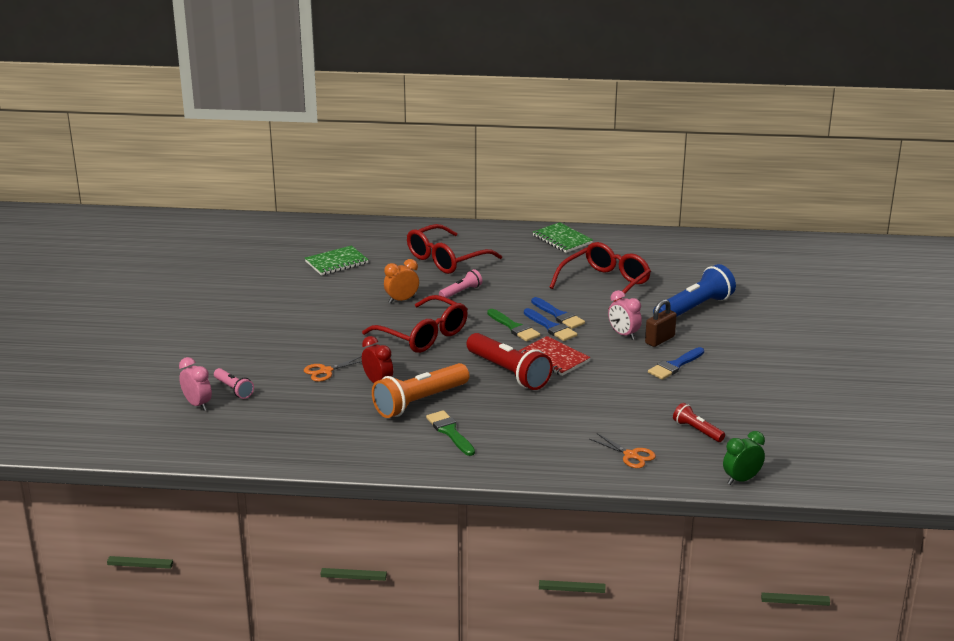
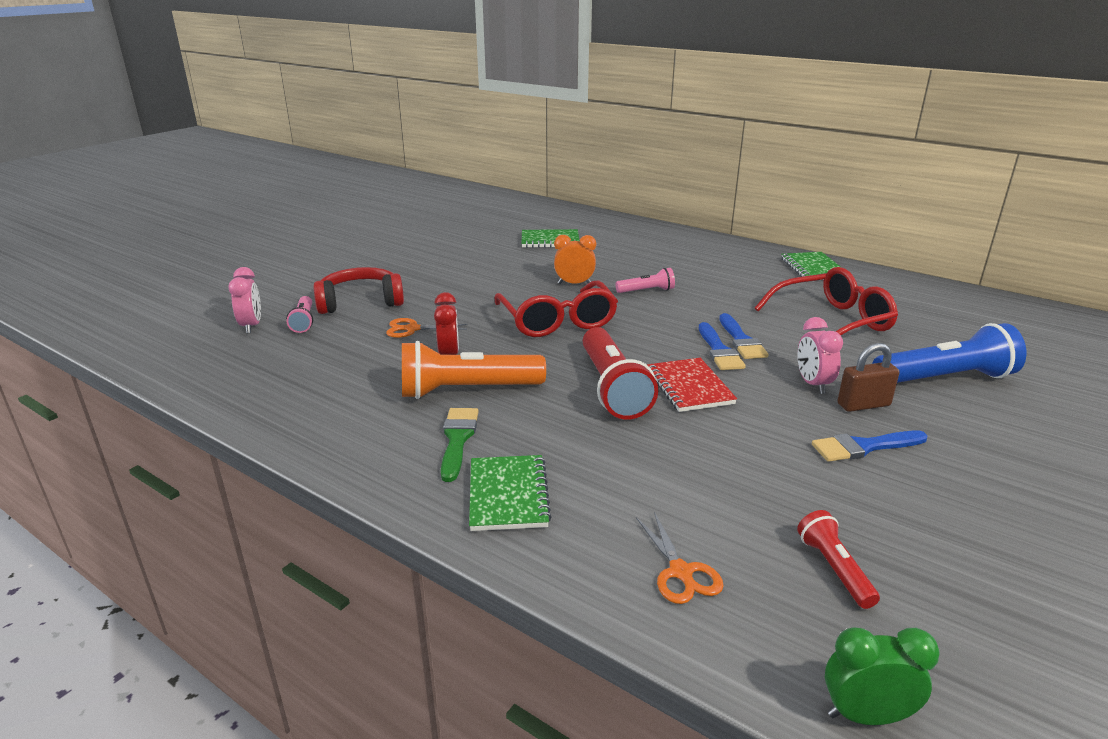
camera: 30 degrees right, 0 degrees up
red glasses [407,224,502,274] -> none
green brush [487,309,540,342] -> none
none -> red headphones [313,267,404,314]
none -> green notebook [469,455,552,531]

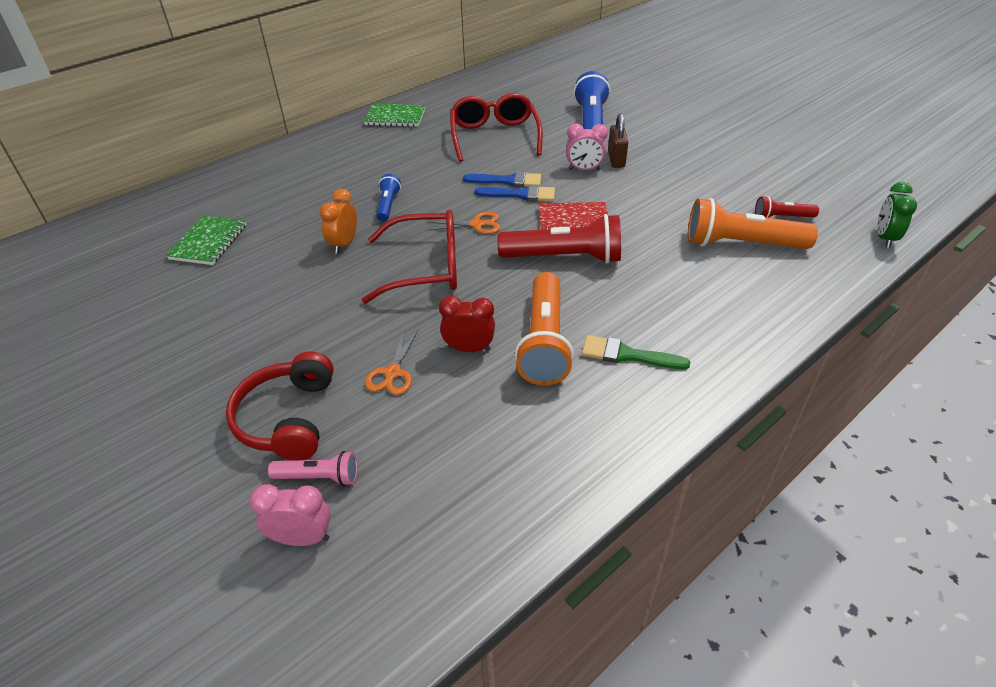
camera: 75 degrees left, 15 degrees up
green notebook [469,455,552,531] -> none
pink flashlight [616,268,675,293] -> blue flashlight [376,174,401,222]
orange scissors [636,512,724,604] -> orange scissors moved to [427,212,500,234]
blue brush [812,430,927,462] -> none
none -> orange flashlight [688,198,818,249]

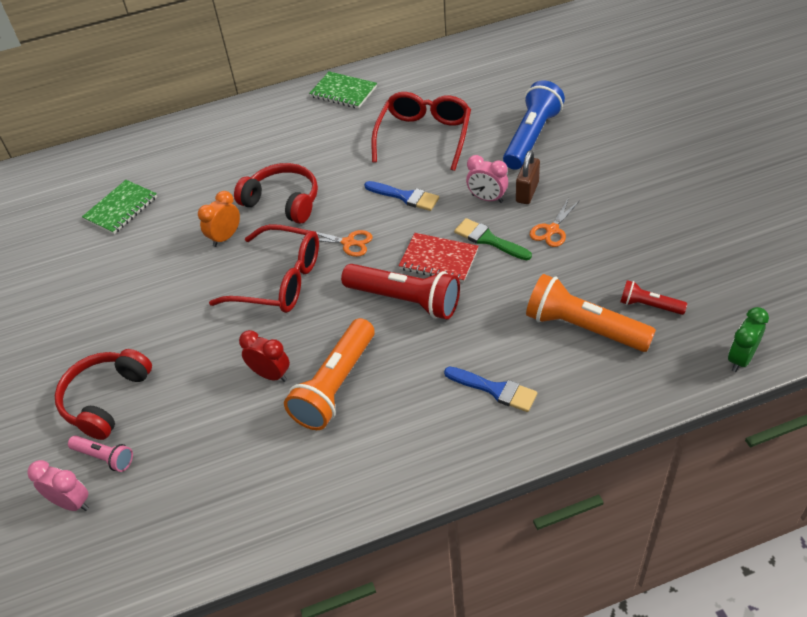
camera: 25 degrees right, 5 degrees up
orange scissors [365,330,418,395] -> orange scissors moved to [530,198,580,247]
blue flashlight [376,174,401,222] -> red headphones [234,163,318,224]
blue brush [475,185,555,201] -> blue brush moved to [444,367,537,412]
green brush [582,335,690,369] -> green brush moved to [454,218,532,260]

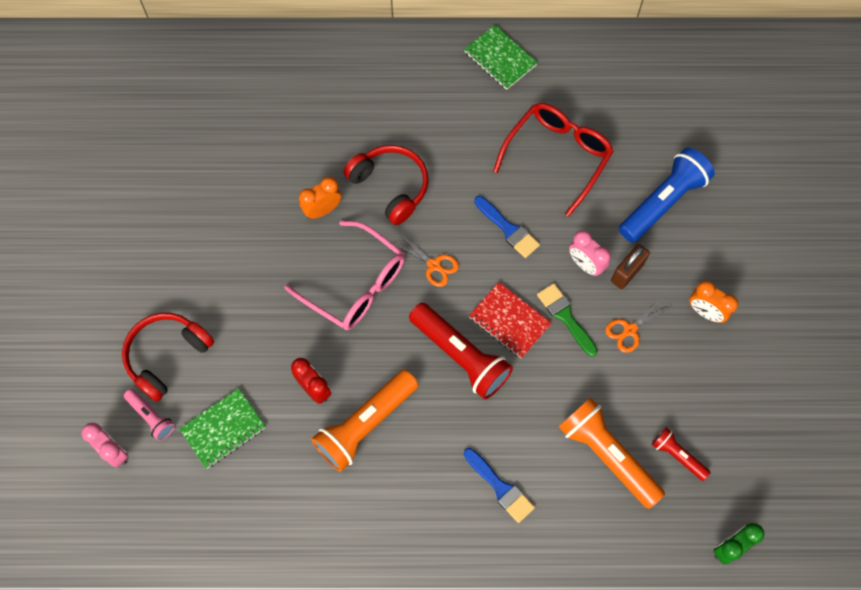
camera: 15 degrees right, 20 degrees up
green notebook [82,180,157,234] -> green notebook moved to [179,388,266,469]
red glasses [209,224,319,313] -> pink glasses [284,221,405,330]
none -> orange clock [689,281,738,323]

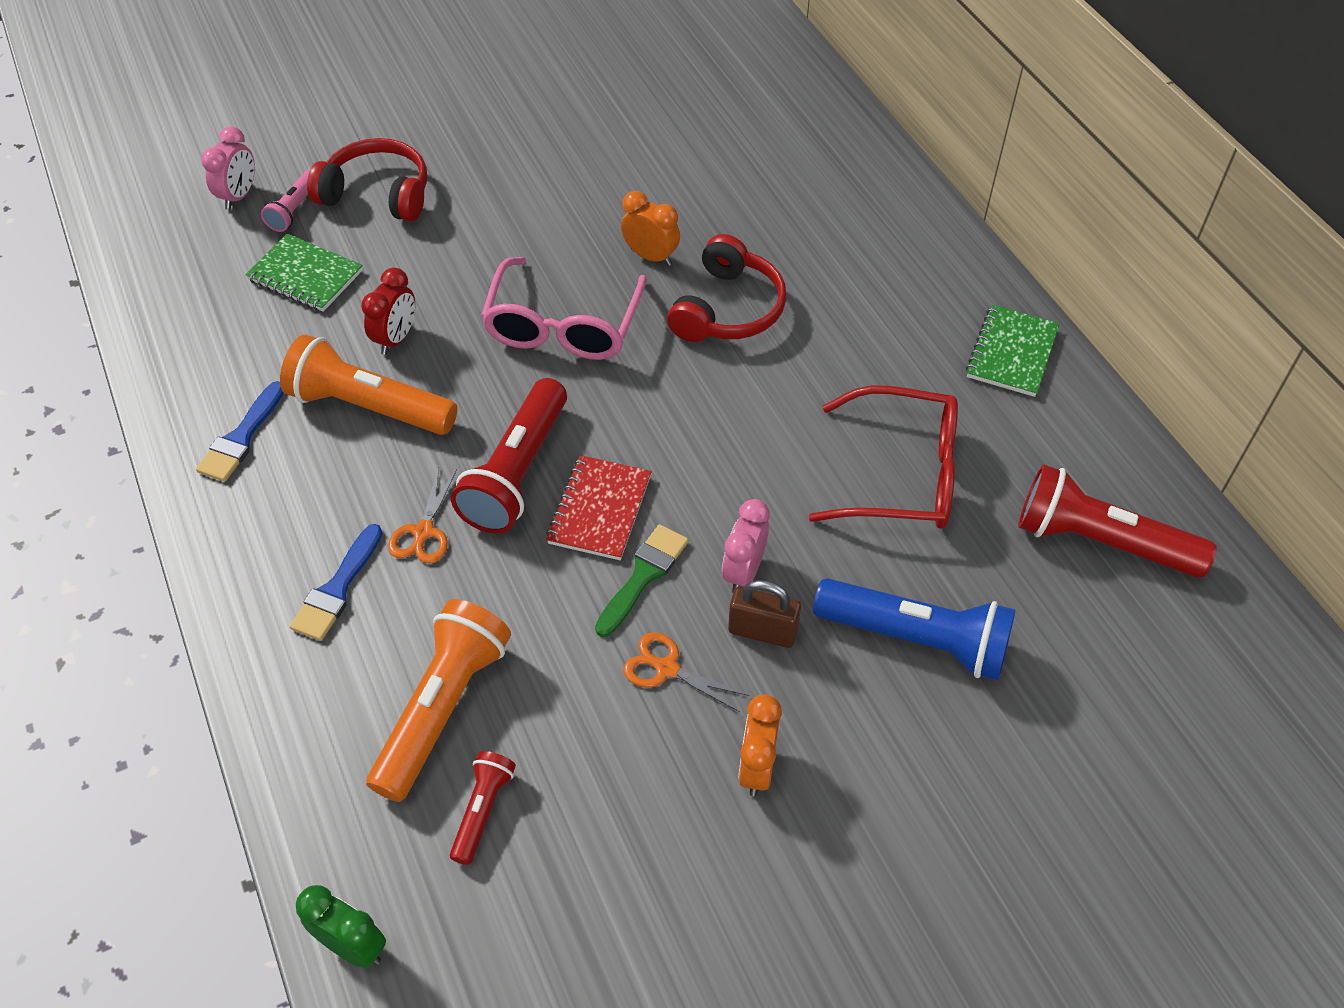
camera: 65 degrees right, 15 degrees down
orange scissors [392,233,459,287] -> orange scissors moved to [388,467,457,564]
blue brush [474,196,540,258] -> blue brush moved to [196,381,284,482]
none -> red flashlight [1018,464,1217,577]

